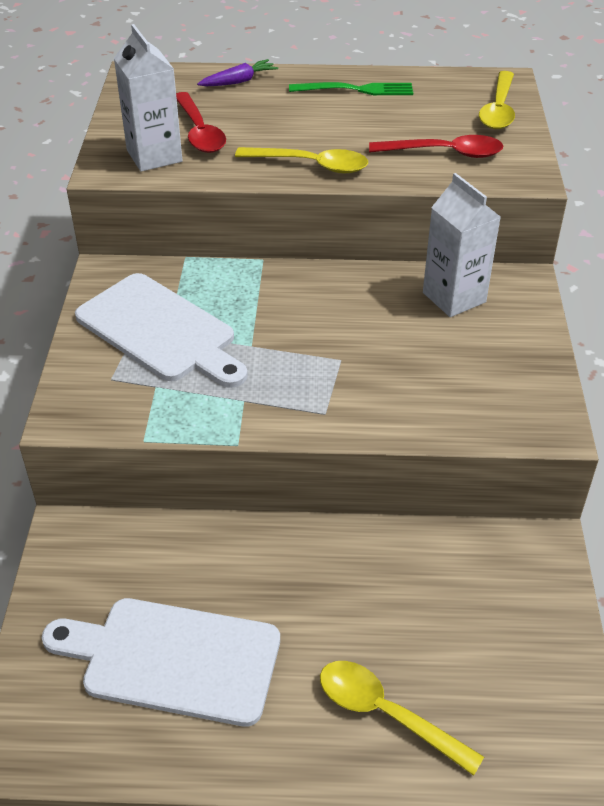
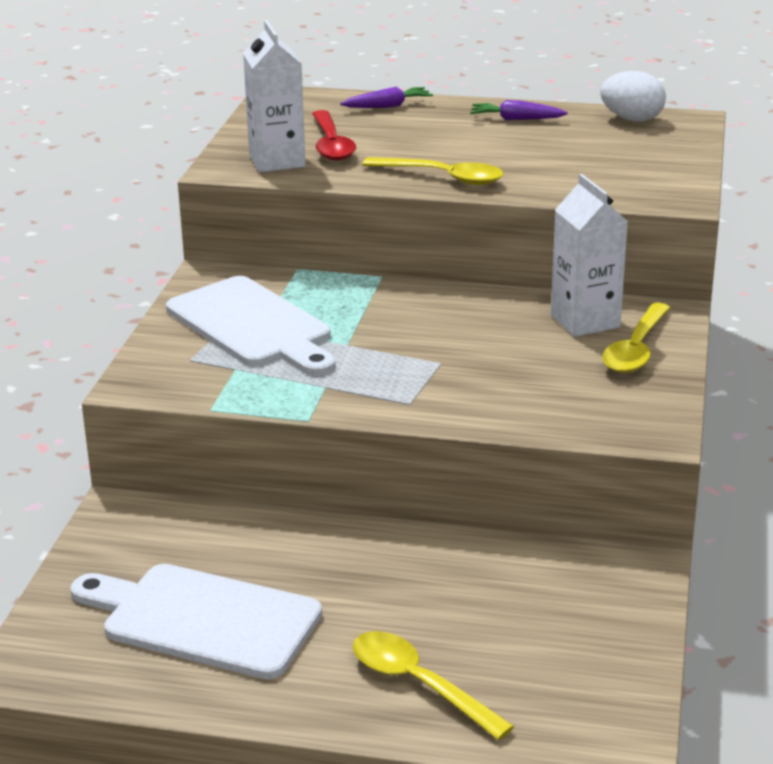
camera: 10 degrees right, 15 degrees down
green fork [289,82,413,95] -> purple carrot [470,100,568,120]
red spoon [369,135,503,158] -> none
yellow spoon [479,71,515,129] -> yellow spoon moved to [602,303,670,373]
none -> white egg [600,71,666,122]

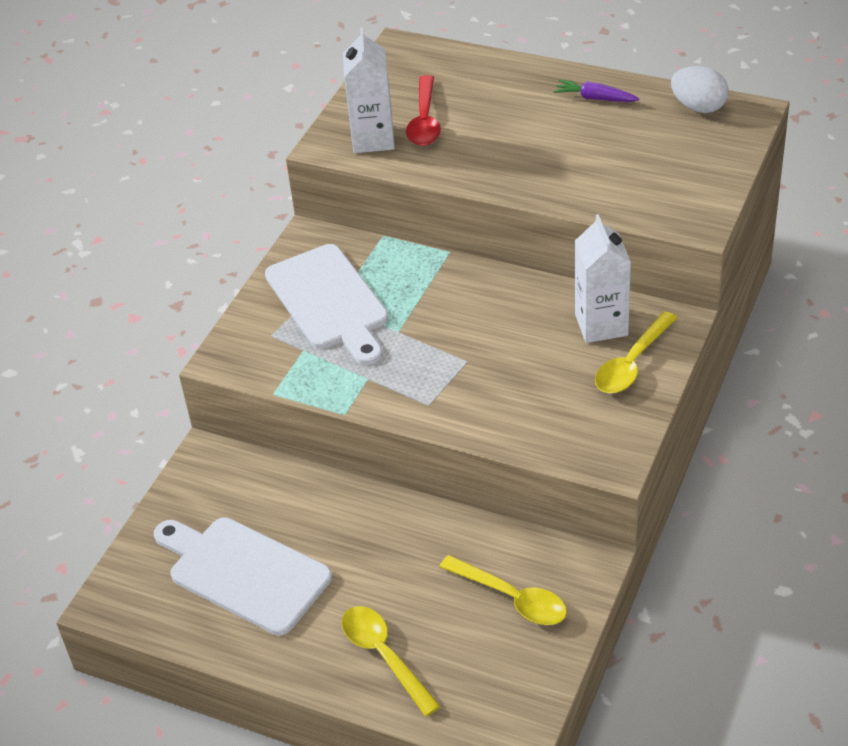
camera: 15 degrees right, 15 degrees up
purple carrot [340,87,433,108] -> none
yellow spoon [362,157,504,185] -> yellow spoon moved to [439,555,567,625]

